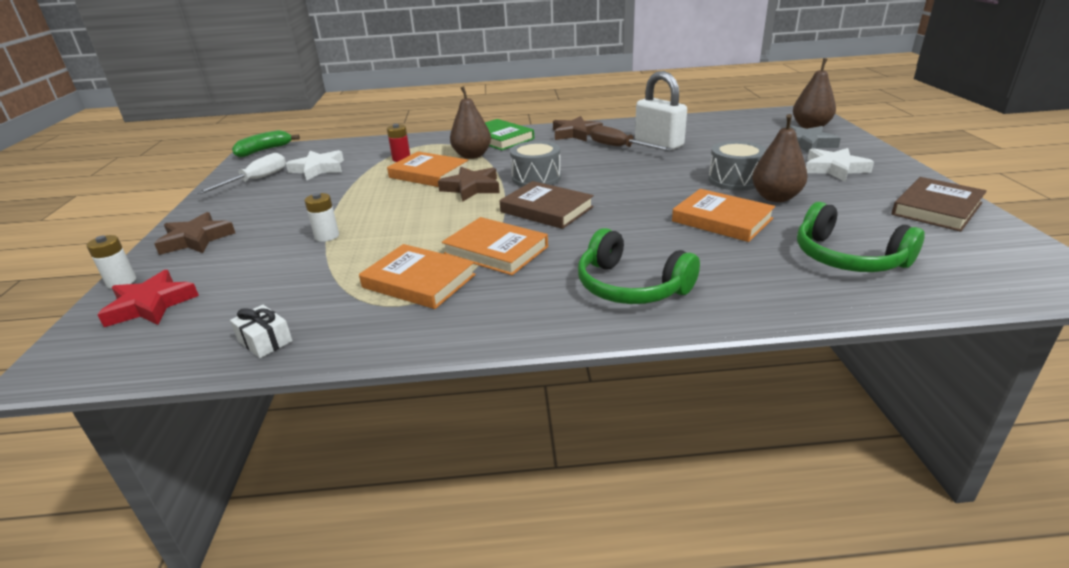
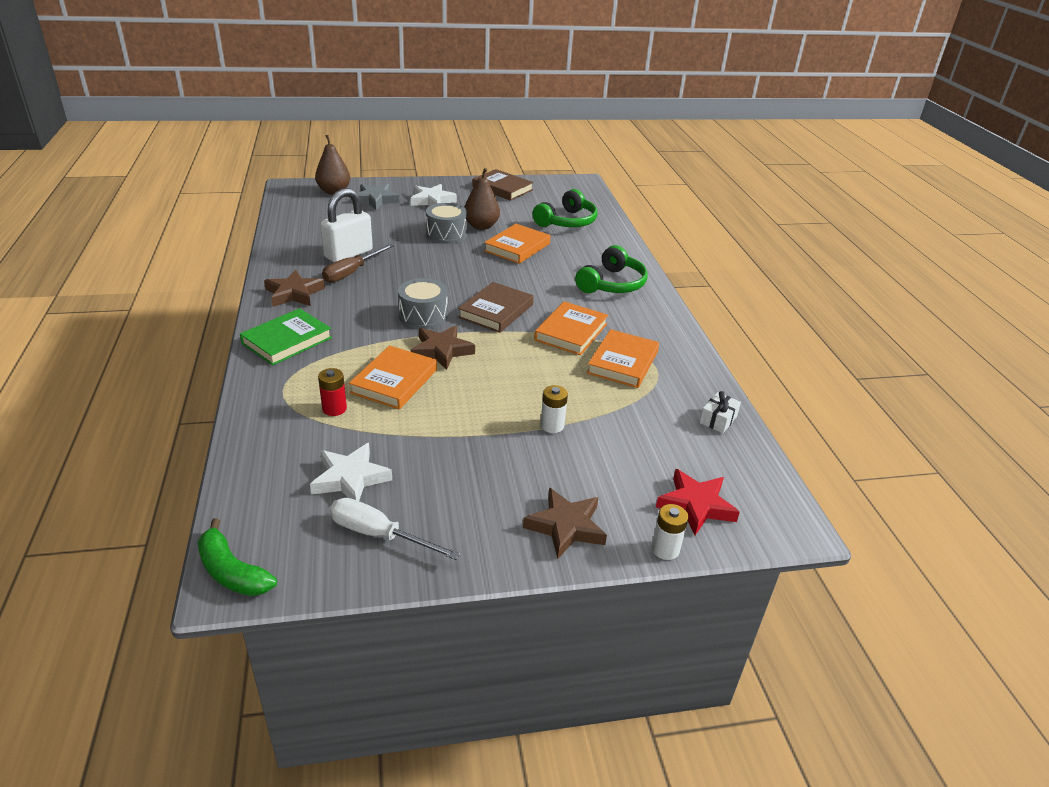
camera: 100 degrees left, 5 degrees up
brown pear [450,86,491,159] -> none

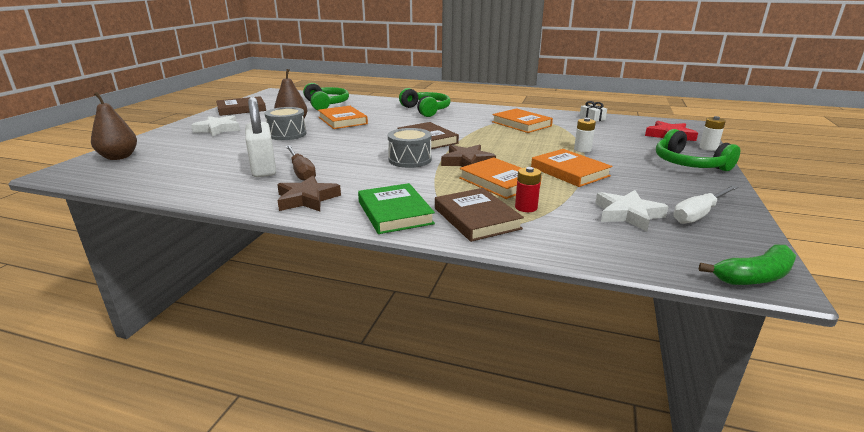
camera: 60 degrees left, 10 degrees down
grey star [351,184,400,210] -> none
brown star [523,488,607,558] -> green headphones [656,129,740,171]
orange book [534,301,608,355] -> orange book moved to [531,149,612,187]
none -> brown book [435,188,524,242]

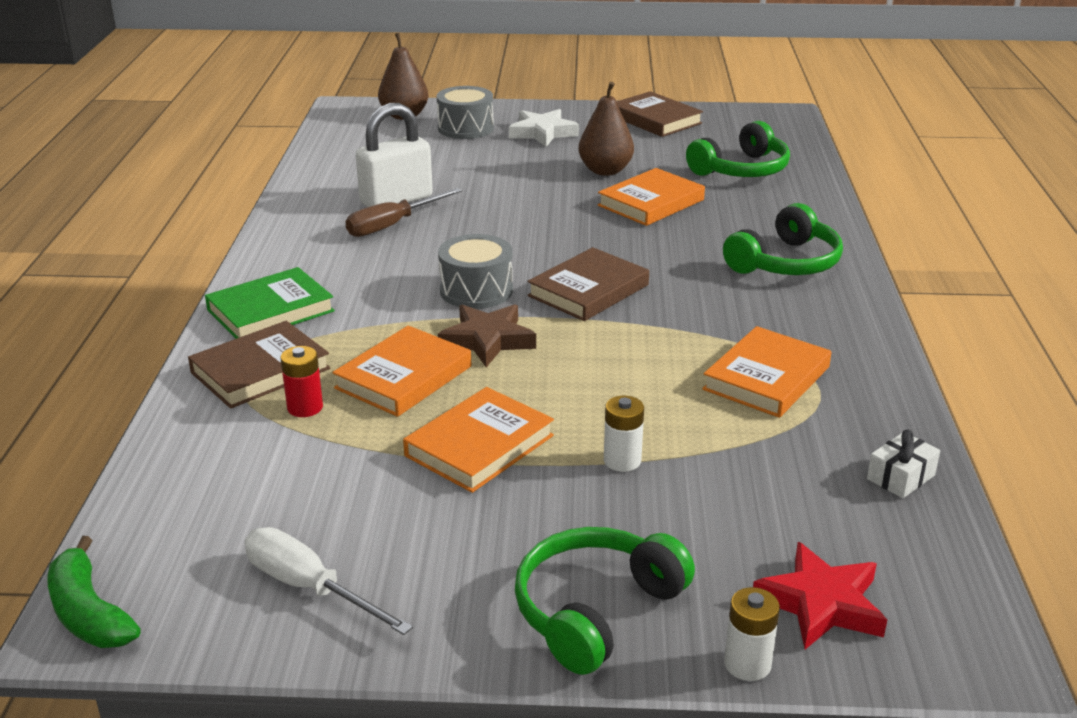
camera: 75 degrees right, 5 degrees up
grey drum [265,107,307,140] -> grey drum moved to [436,86,494,139]
brown star [277,175,341,211] -> none
white star [595,190,669,231] -> none

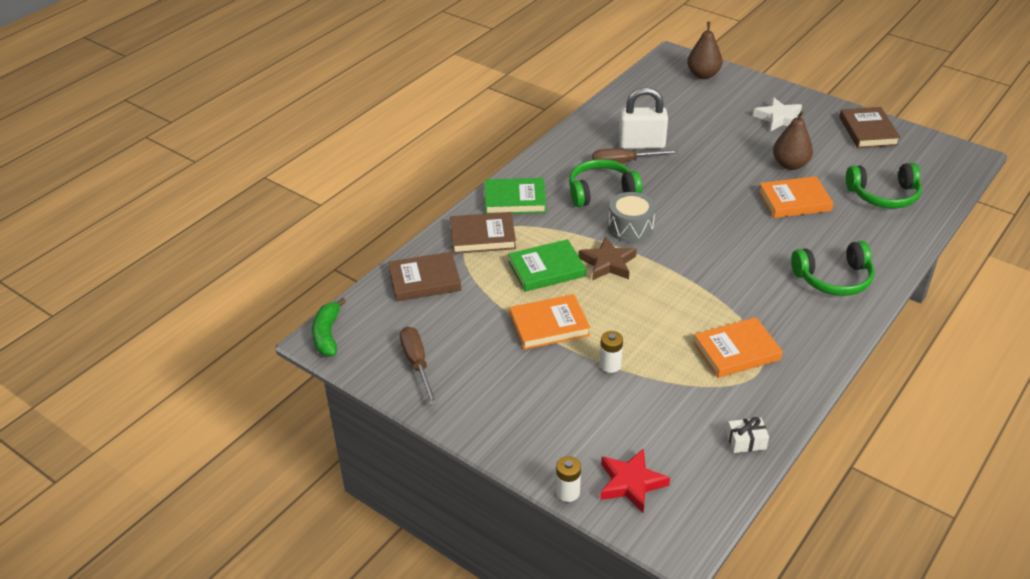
camera: 35 degrees right, 10 degrees up
white screwdriver [245,527,413,635] -> brown screwdriver [400,327,438,405]
red battery [280,346,323,417] -> none
orange book [332,325,471,417] -> green book [508,239,586,292]
grey drum [436,86,494,139] -> none
green headphones [515,527,695,675] -> green headphones moved to [569,159,642,207]
brown book [527,247,649,321] -> brown book moved to [388,252,461,301]

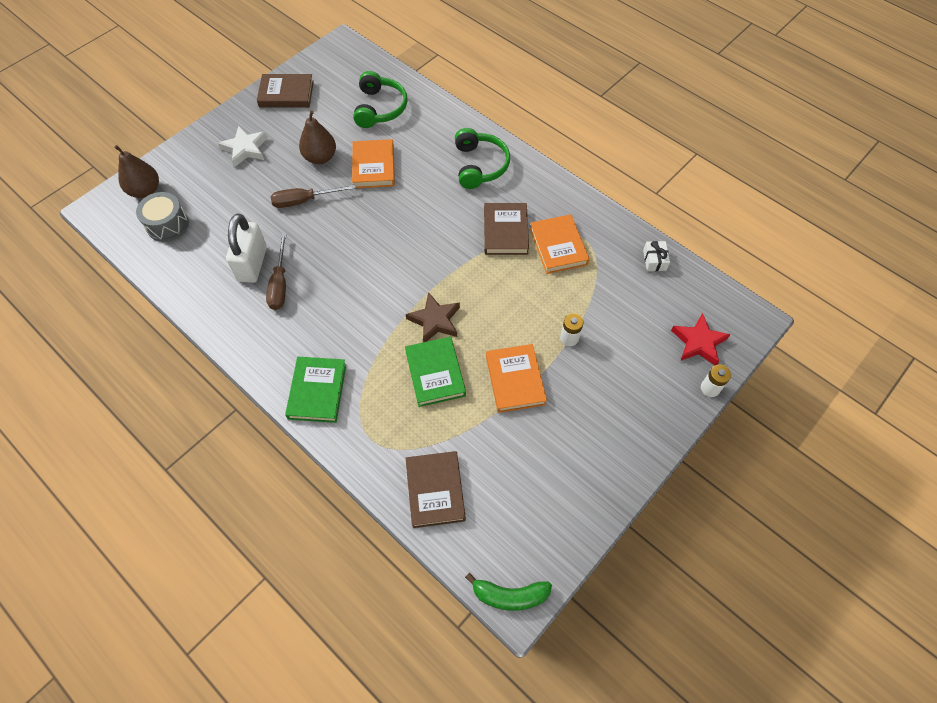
camera: 85 degrees left, 20 degrees up
brown screwdriver [400,327,438,405] -> brown screwdriver moved to [271,185,356,208]
brown book [450,212,516,254] -> brown book moved to [484,203,529,255]
green headphones [569,159,642,207] -> none
grey drum [608,192,656,242] -> grey drum moved to [136,192,189,242]

